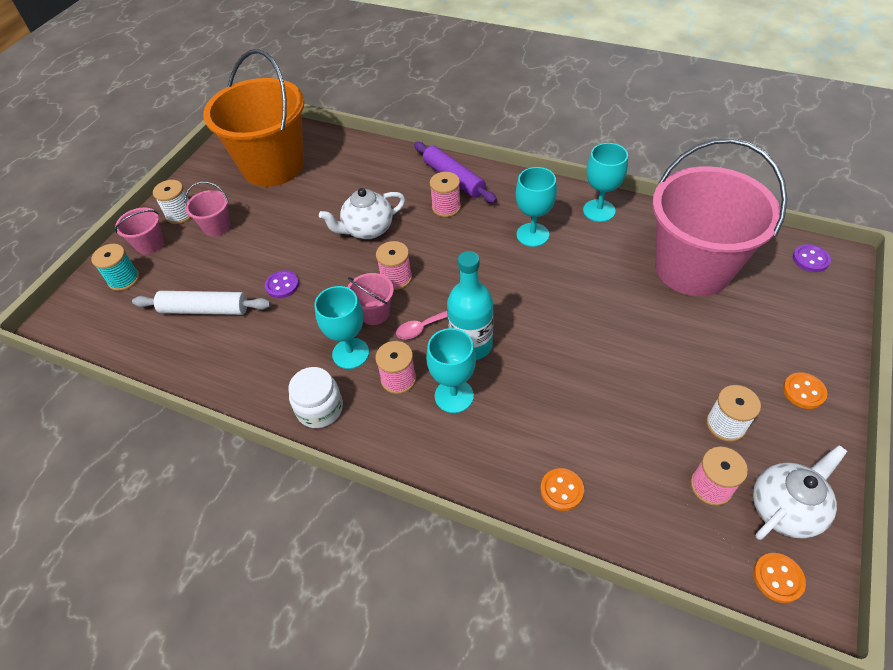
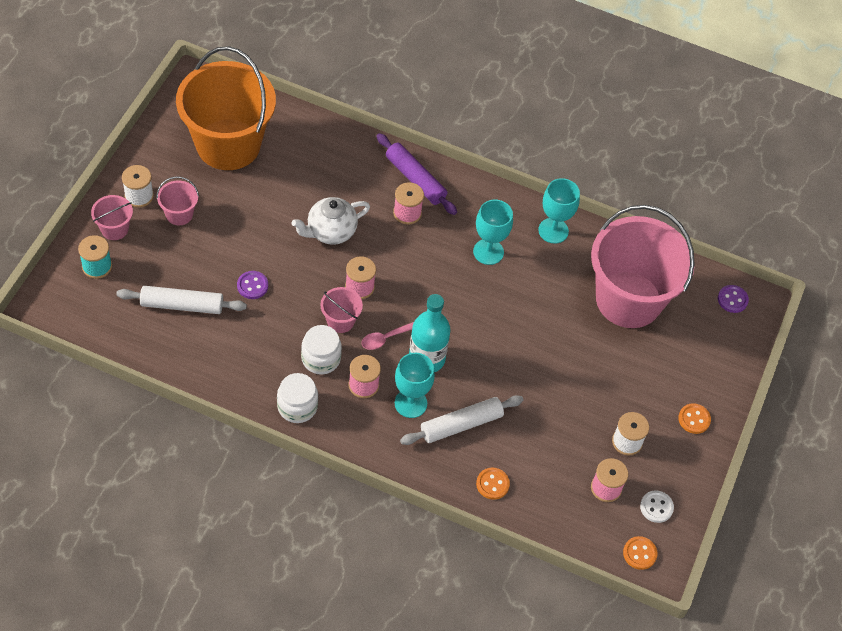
camera: 10 degrees left, 5 degrees up
turquoise goblet [314,286,369,369] -> white jar [301,325,342,375]
white teapot [753,445,847,540] -> white button [640,490,674,523]
none -> white rolling pin [400,395,524,445]

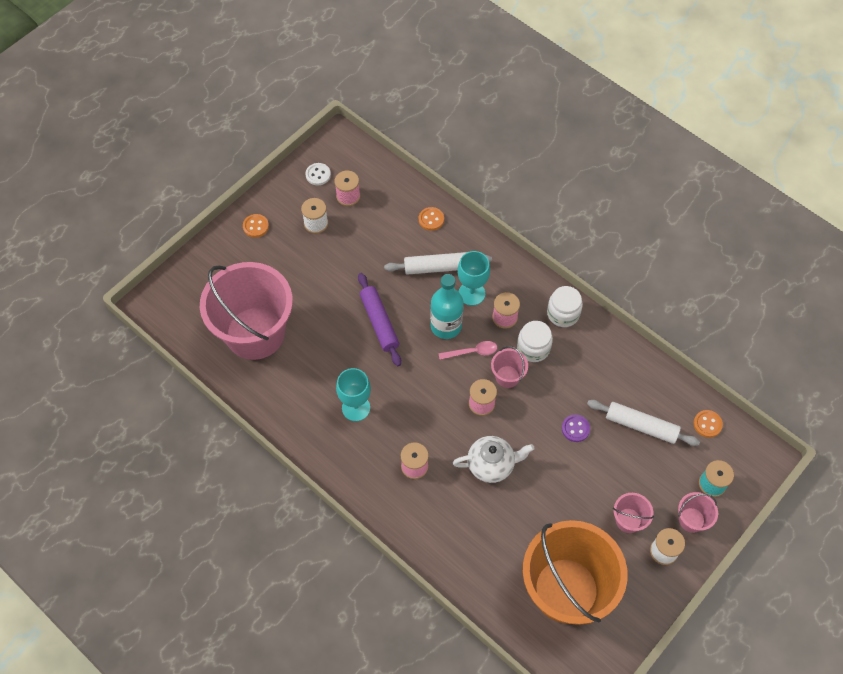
camera: 155 degrees left, 5 degrees up
purple rolling pin [376,133,457,215] -> purple rolling pin moved to [358,273,401,366]
turquoise goblet [538,178,580,244] -> none
orange button [623,536,657,570] -> orange button moved to [694,410,723,438]
purple button [718,285,749,313] -> none

